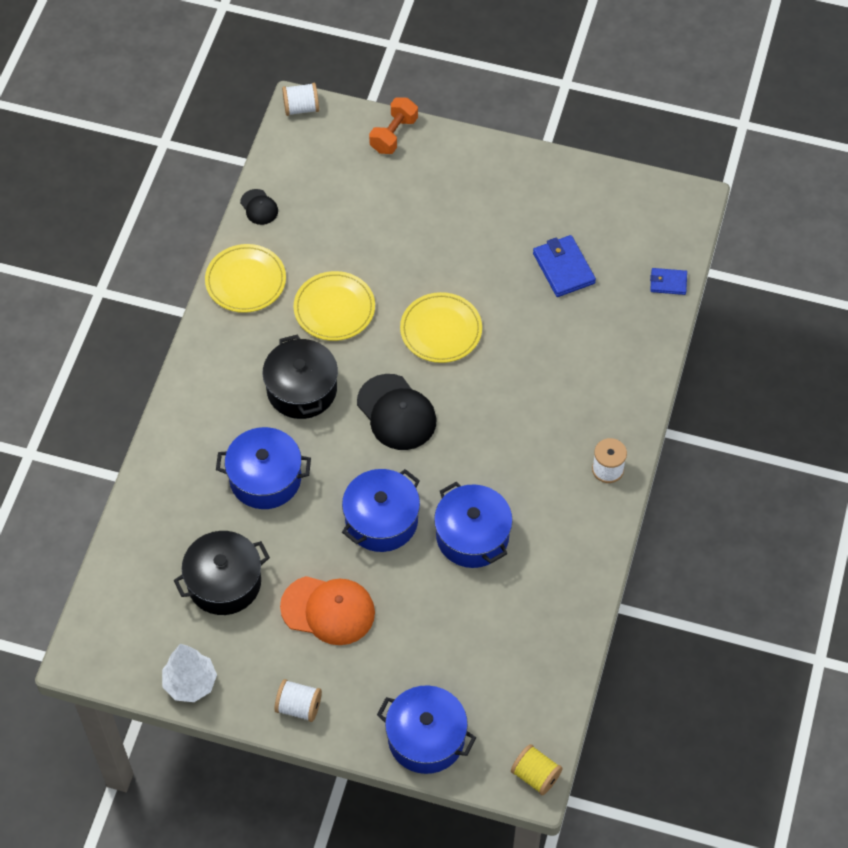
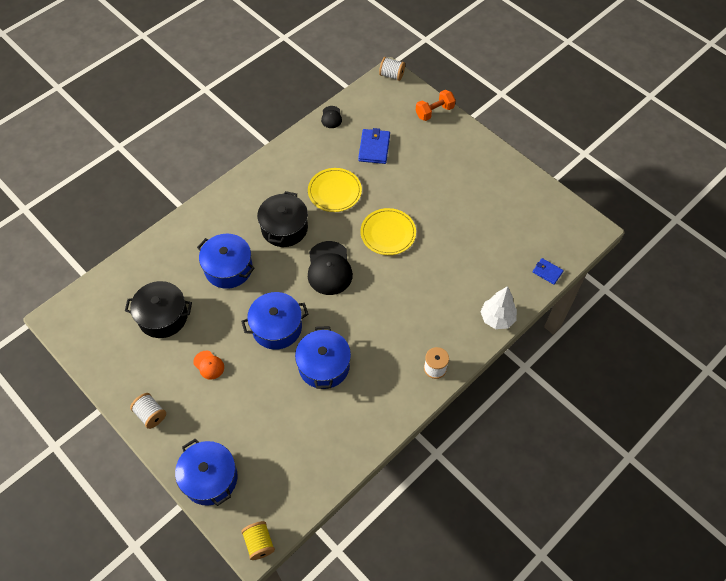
camera: 30 degrees right, 0 degrees up
white tree [162,644,217,702] -> white tree moved to [480,286,517,329]
yellow plate [205,244,286,313] -> none
orange cap [280,576,375,645] -> orange cap [193,350,224,380], size x0.52
blue wallet [533,235,596,297] -> blue wallet moved to [358,128,390,164]

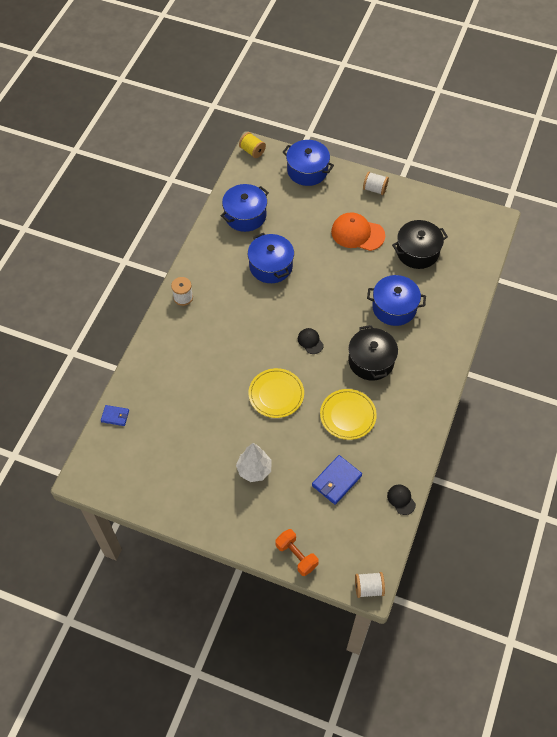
camera: 155 degrees right, 0 degrees up
orange cap [193,350,224,380] -> orange cap [331,213,385,251], size x1.94
blue pot [241,292,308,350] -> blue pot moved to [221,184,269,232]
black cap [308,241,353,295] -> black cap [298,328,324,354], size x0.52
blue wallet [358,128,390,164] -> blue wallet turned 60 degrees clockwise [312,455,362,505]
orange dumbbell [416,90,455,121] -> orange dumbbell turned 75 degrees counterclockwise [275,529,319,576]
white tree [480,286,517,329] -> white tree moved to [236,443,272,482]

